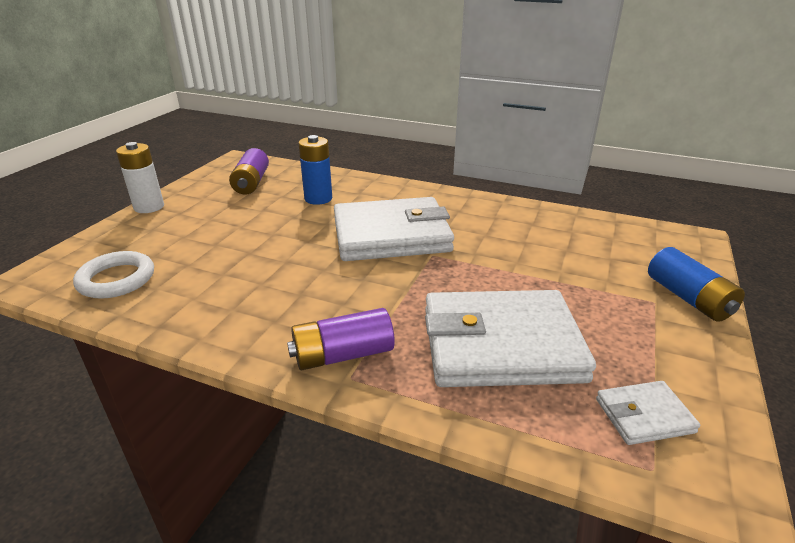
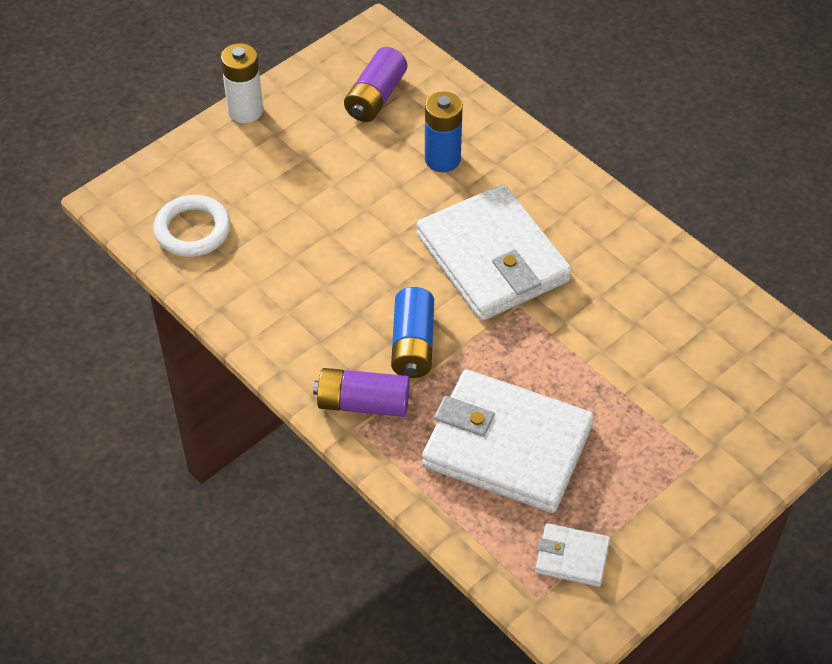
camera: 25 degrees right, 20 degrees up
white wallet [334,197,454,261] -> white wallet turned 45 degrees clockwise [417,184,571,321]
blue battery [648,247,745,322] -> blue battery moved to [391,287,434,378]

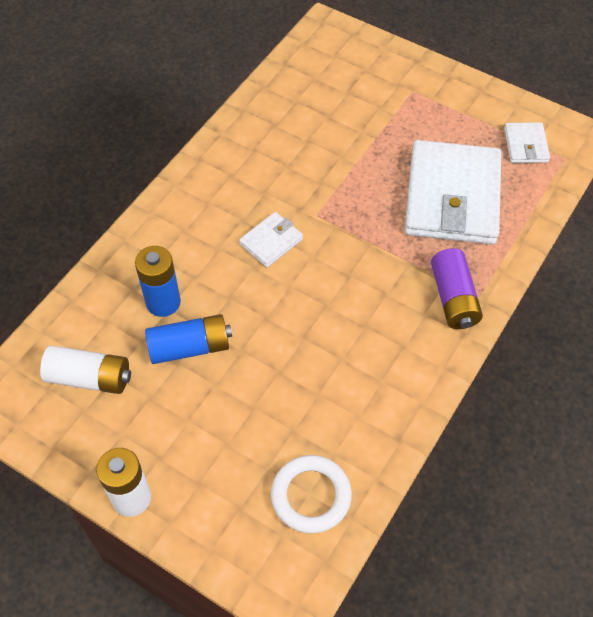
camera: 105 degrees left, 5 degrees up
purple battery [344,47,407,122] -> white battery [40,346,131,394]
blue battery [391,287,434,378] -> blue battery moved to [145,314,232,364]
white wallet [417,184,571,321] -> white wallet [239,212,303,267], size x0.45

